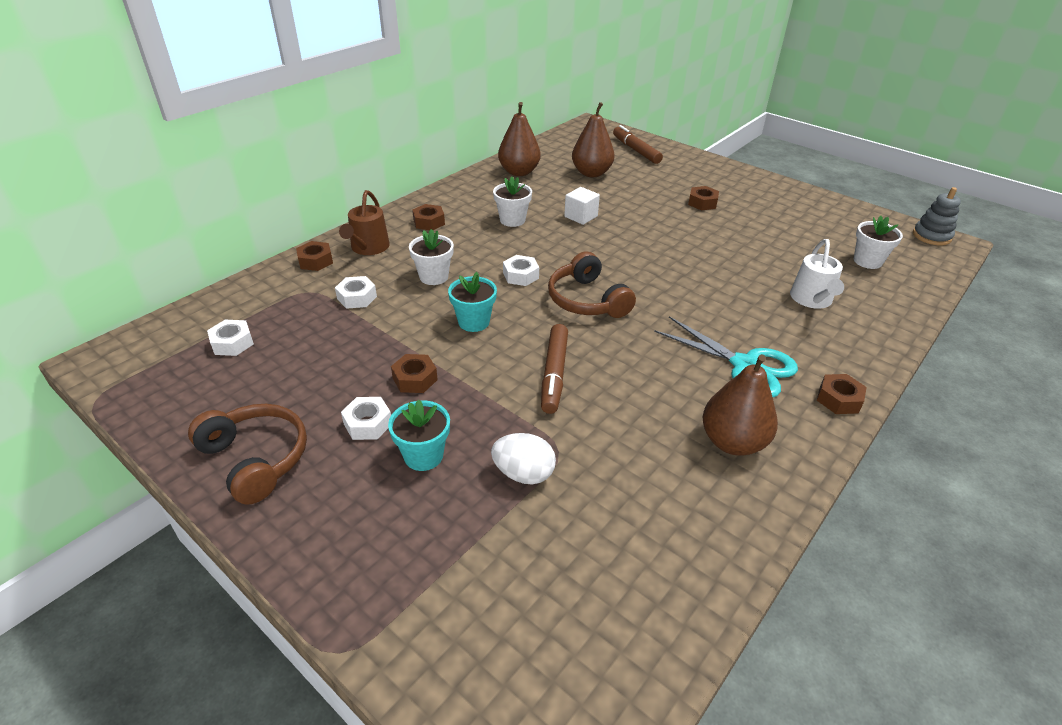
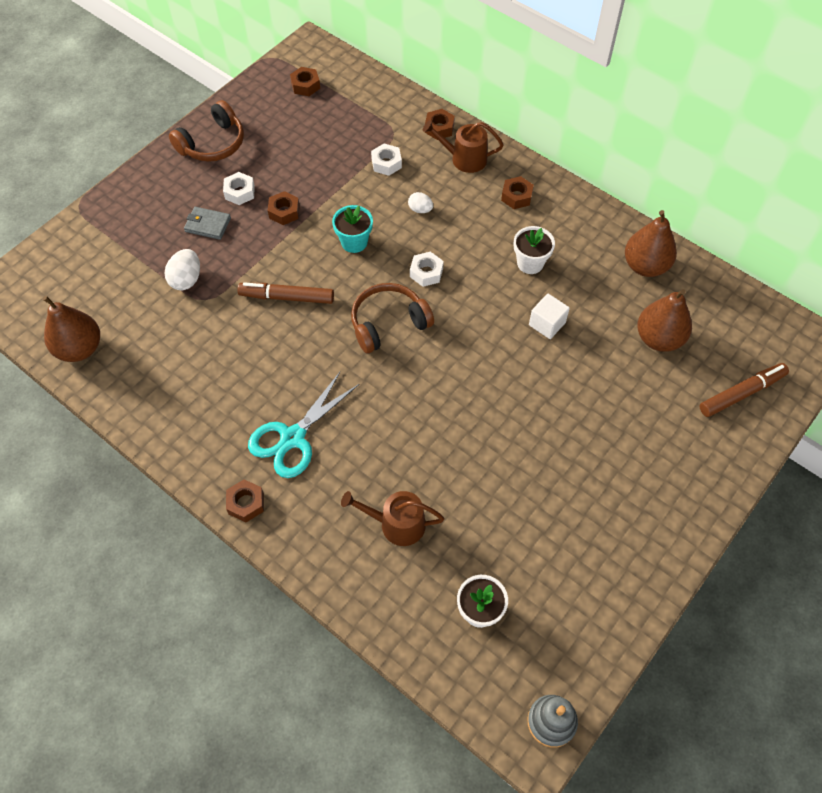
camera: 90 degrees right, 20 degrees up
white nut [207,320,254,356] -> none
turquoise flower pot [388,400,450,471] -> grey wallet [184,207,231,240]
white flower pot [409,229,454,285] -> white egg [408,192,433,213]
brown nut [688,186,719,210] -> brown nut moved to [290,67,320,96]
brown pear [702,354,778,456] -> brown pear moved to [43,296,100,362]
white watering can [790,239,844,309] -> brown watering can [341,491,444,546]

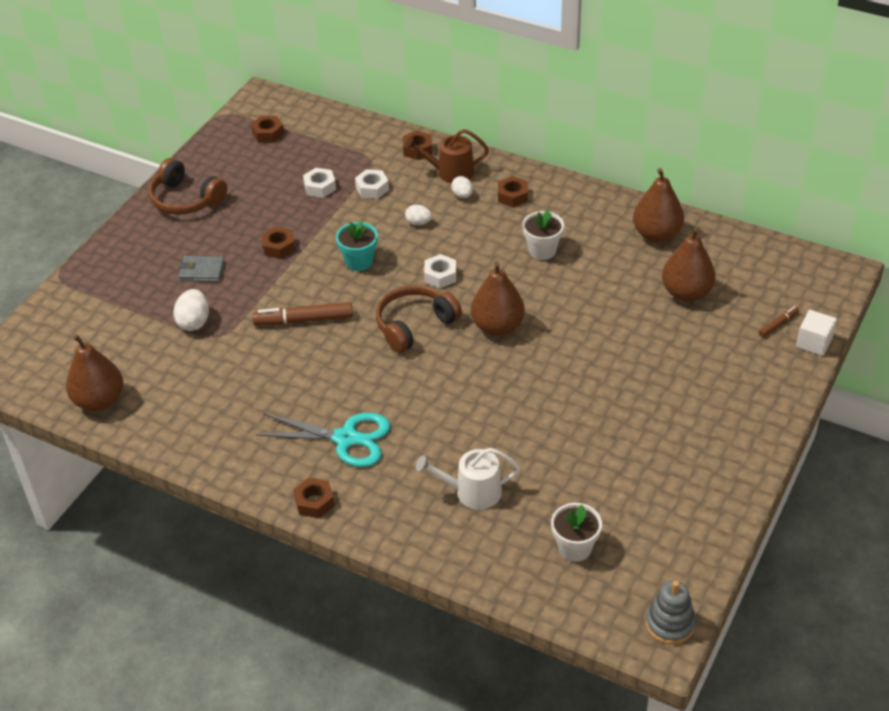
camera: 10 degrees left, 15 degrees down
brown headphones [169,100,244,162] -> brown headphones turned 90 degrees clockwise [149,158,227,215]
white nut [223,172,255,205] -> white nut moved to [303,168,336,198]
turquoise scissors [248,372,359,478] -> turquoise scissors turned 105 degrees counterclockwise [255,413,391,467]
brown watering can [341,491,444,546] -> white watering can [416,448,520,509]
white cube [529,294,570,339] -> white cube moved to [796,310,837,356]
brown marker [700,363,789,417] -> brown marker [759,306,799,337], size x0.53
none -> white egg [451,176,473,198]
none -> brown pear [471,262,525,336]

